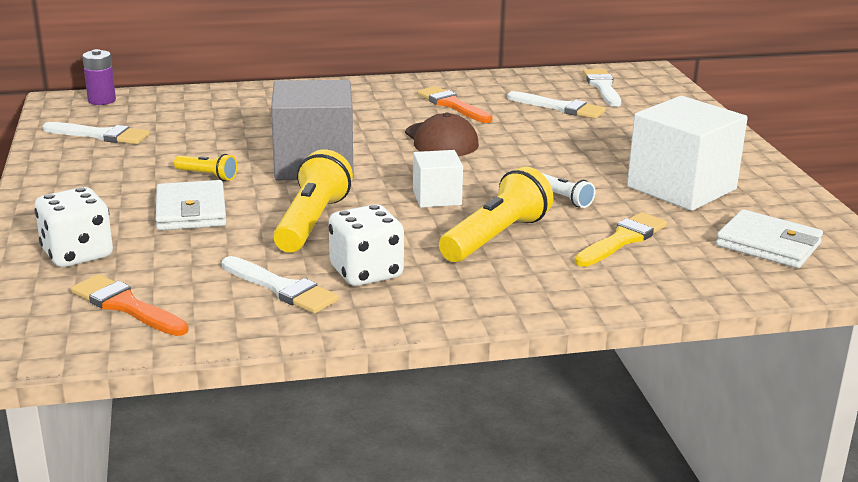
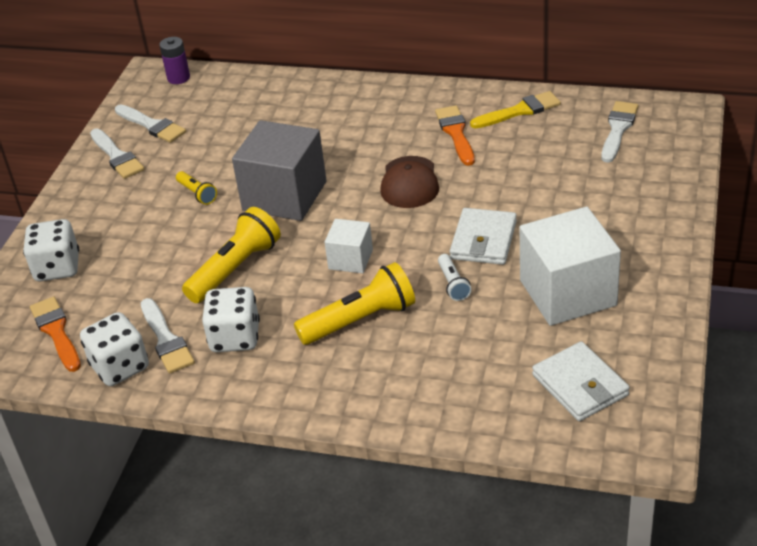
camera: 30 degrees right, 15 degrees up
white wallet [155,180,226,230] -> white wallet moved to [450,208,517,265]
white brush [507,91,606,119] -> white brush moved to [90,129,145,179]
yellow brush [575,212,667,267] -> yellow brush moved to [470,91,561,129]
none -> white dice [80,312,149,386]

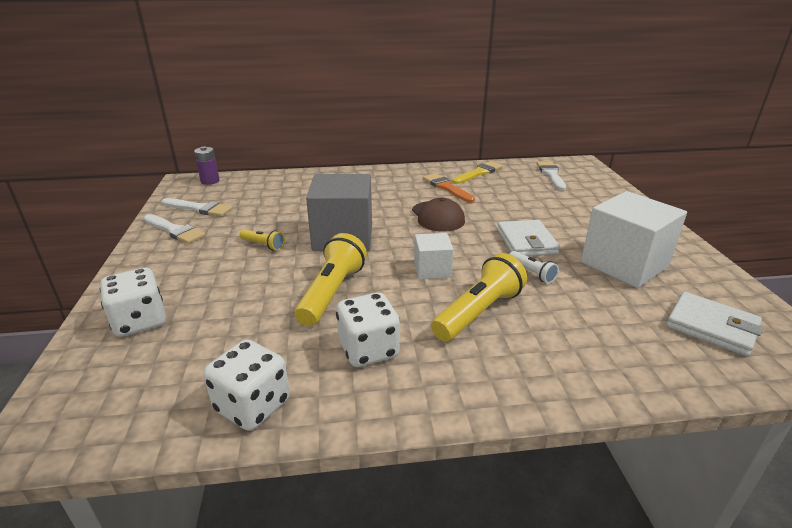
camera: 25 degrees left, 10 degrees down
orange brush [30,296,81,372] -> none
white brush [141,298,195,374] -> none

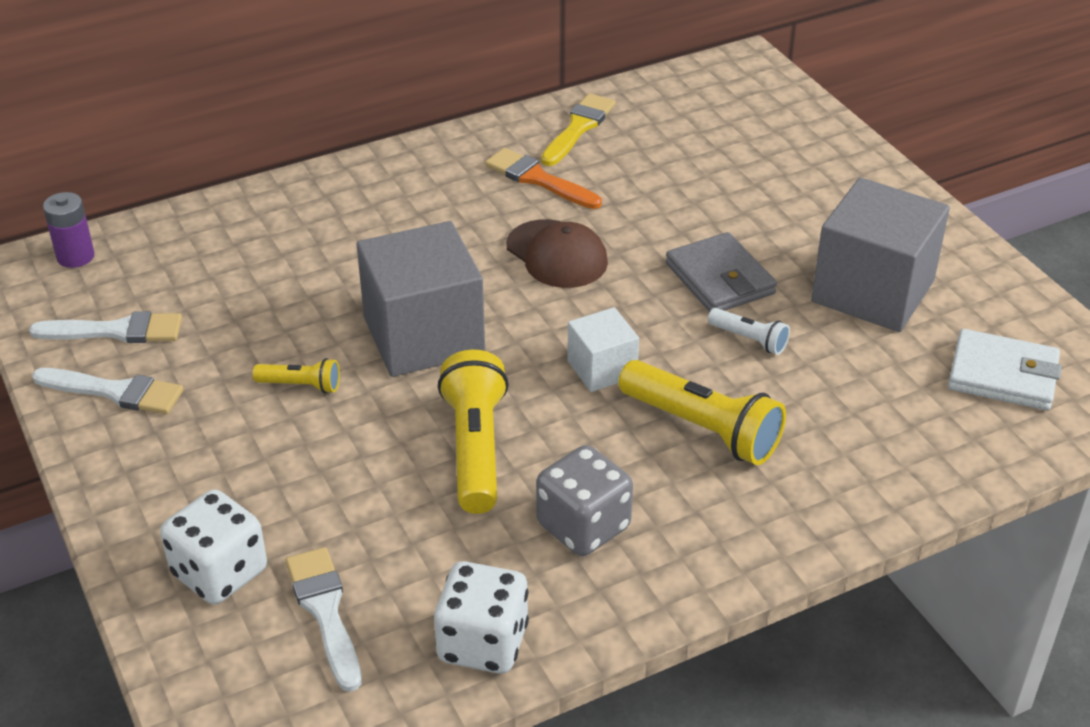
camera: 20 degrees left, 10 degrees up
white dice [336,292,400,367] -> grey dice [536,445,633,556]
yellow flashlight [431,253,527,342] -> yellow flashlight turned 105 degrees clockwise [618,360,786,465]
white wallet [497,220,560,256] -> grey wallet [666,232,777,312]
white brush [537,161,566,191] -> white brush moved to [286,547,362,692]
white cube [581,191,687,288] -> grey cube [811,177,950,332]

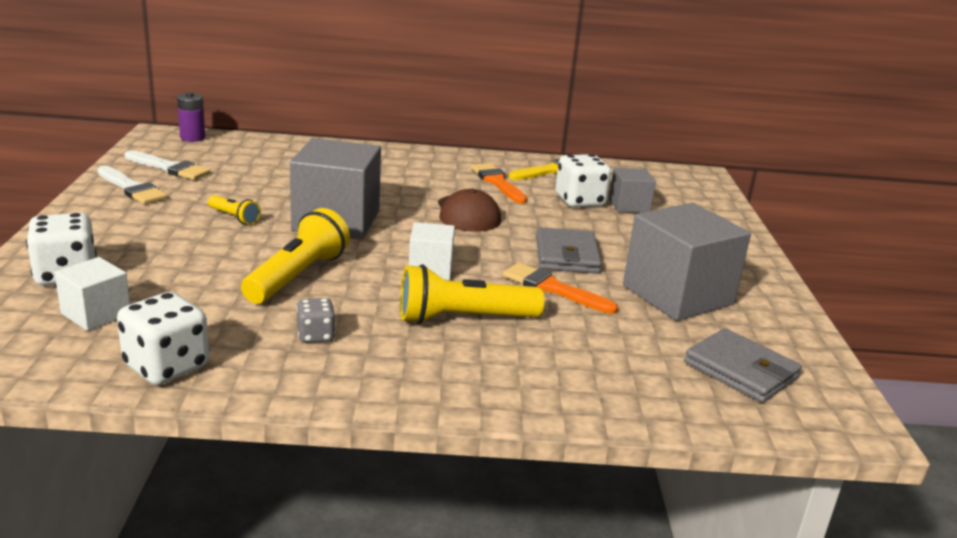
camera: 25 degrees right, 15 degrees down
white brush [286,547,362,692] -> white cube [54,257,130,331]
grey dice [536,445,633,556] -> grey dice [296,298,335,343], size x0.57
yellow flashlight [618,360,786,465] -> yellow flashlight turned 105 degrees clockwise [400,264,545,324]
white flashlight [708,308,790,355] -> orange brush [503,263,618,314]
white wallet [948,329,1062,410] -> grey wallet [684,328,802,403]
none -> white dice [555,154,611,207]
none -> grey cube [609,168,656,213]

